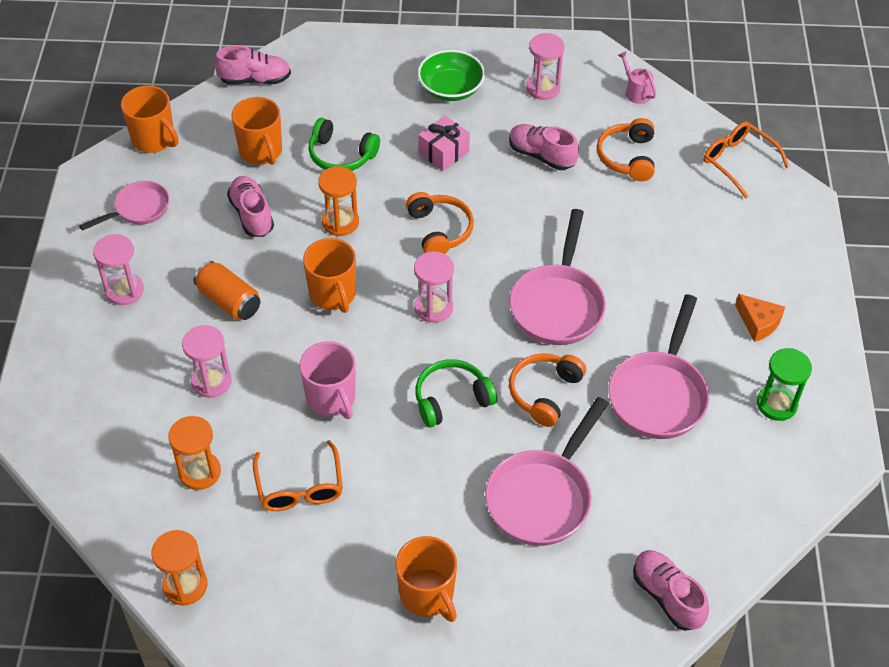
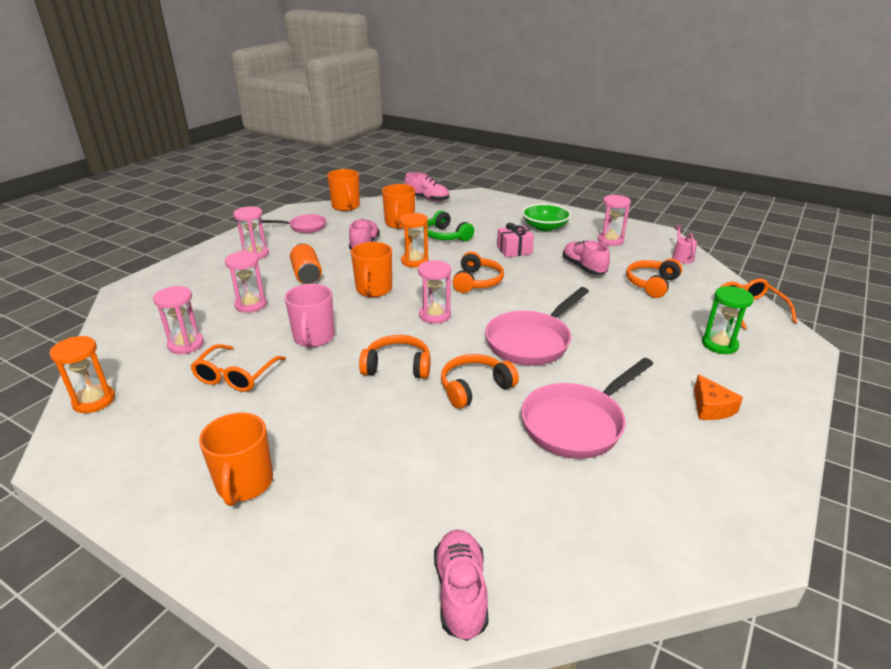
camera: 30 degrees right, 20 degrees down
orange hourglass [168,416,221,490] -> pink hourglass [153,286,204,354]
green headphones [415,359,497,427] -> orange headphones [359,335,431,379]
pink pan [485,397,609,546] -> none
green hourglass [757,348,812,421] -> green hourglass moved to [702,286,754,354]

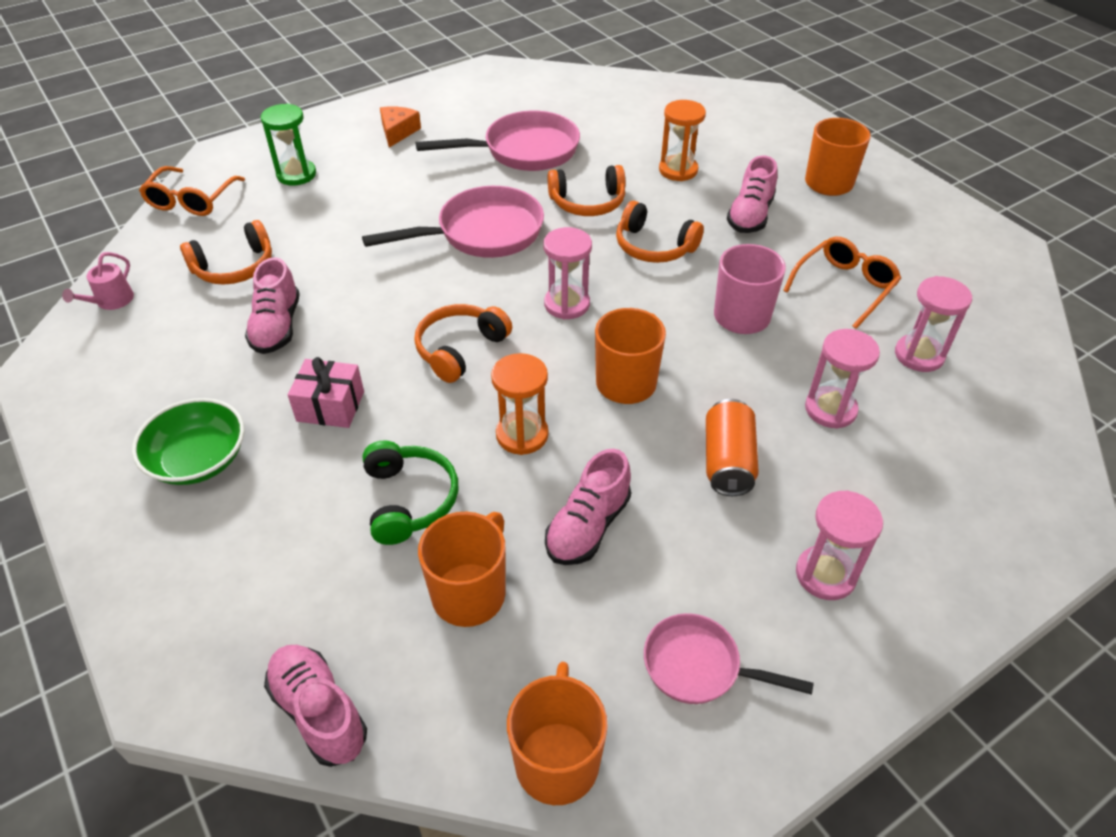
camera: 155 degrees left, 15 degrees up
orange hourglass [50,336,115,413] -> orange hourglass moved to [659,100,706,181]
pink shoe [434,529,489,641] -> pink shoe moved to [727,155,778,233]
pink hourglass [598,195,631,246] -> none

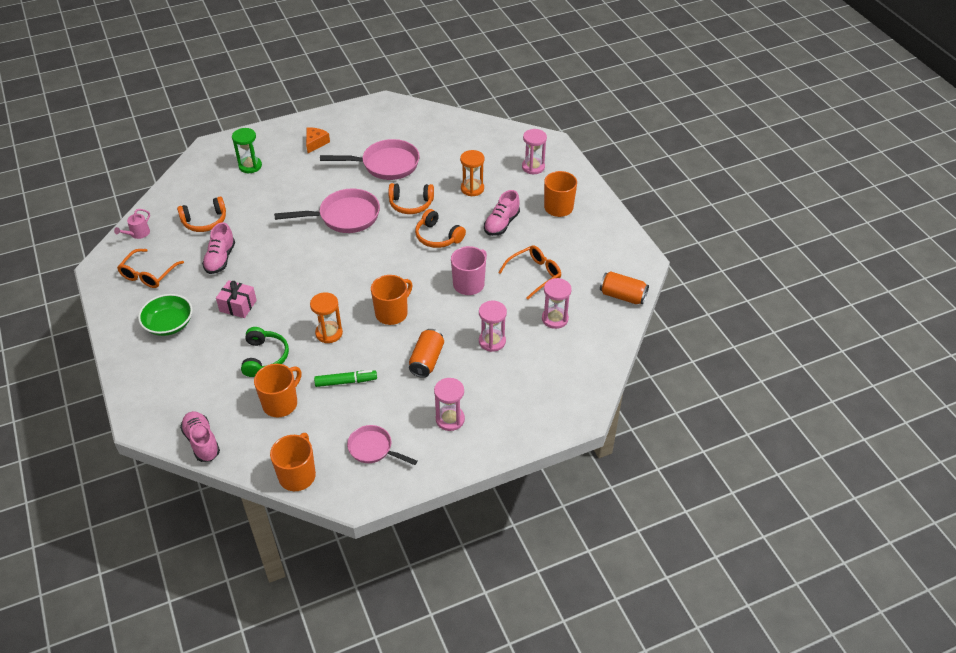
camera: 10 degrees right, 0 degrees up
orange glasses [139,166,245,216] -> orange glasses moved to [117,249,184,288]
orange headphones [414,304,512,383] -> none
pink hourglass [543,227,592,319] -> pink hourglass moved to [522,129,547,174]
pink shoe [545,449,631,565] -> green marker [314,370,377,387]
none -> orange can [600,271,649,304]

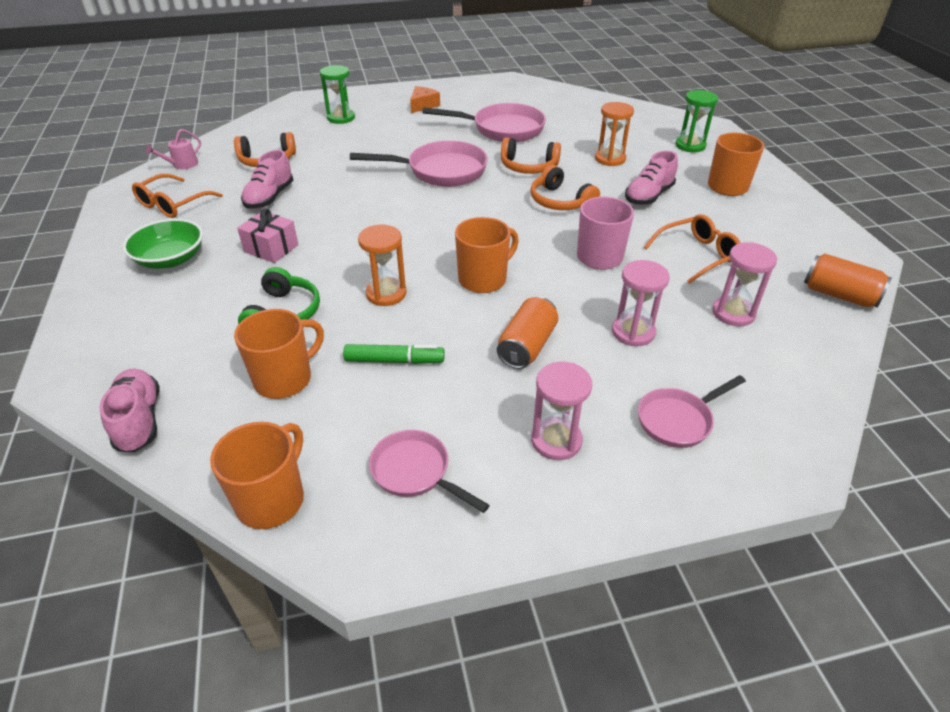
camera: 10 degrees right, 5 degrees down
pink hourglass [522,129,547,174] -> green hourglass [675,90,718,152]
none -> pink pan [638,375,746,448]

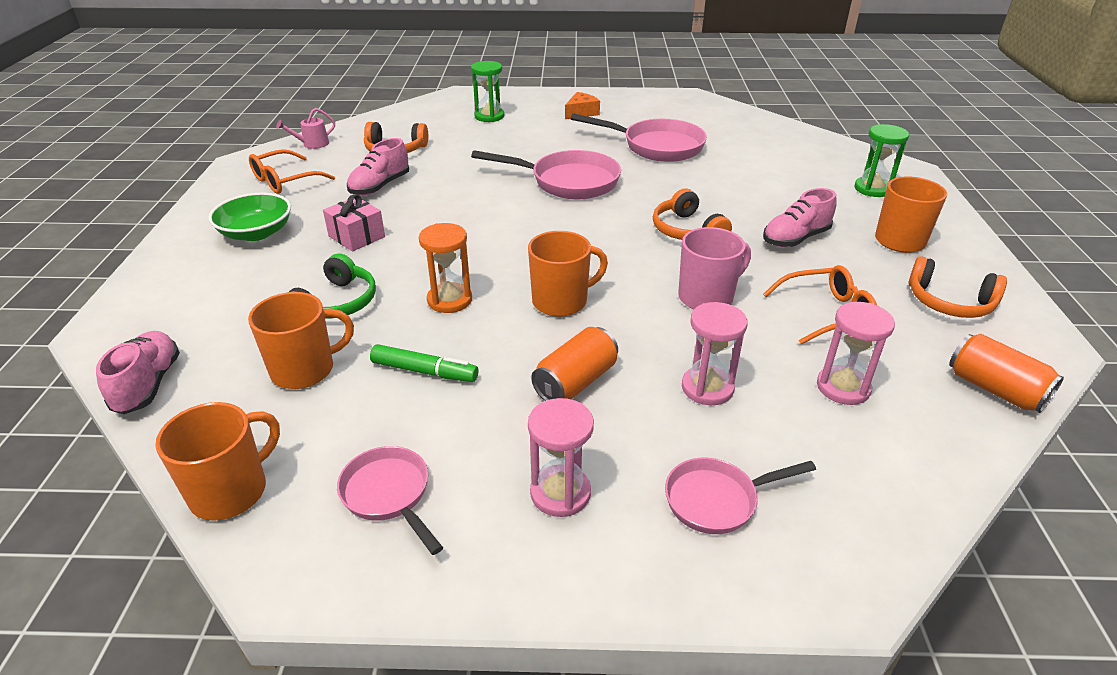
camera: 15 degrees right, 5 degrees down
orange headphones [501,137,561,174] -> orange headphones moved to [908,256,1007,318]
orange hourglass [595,102,634,166] -> none

